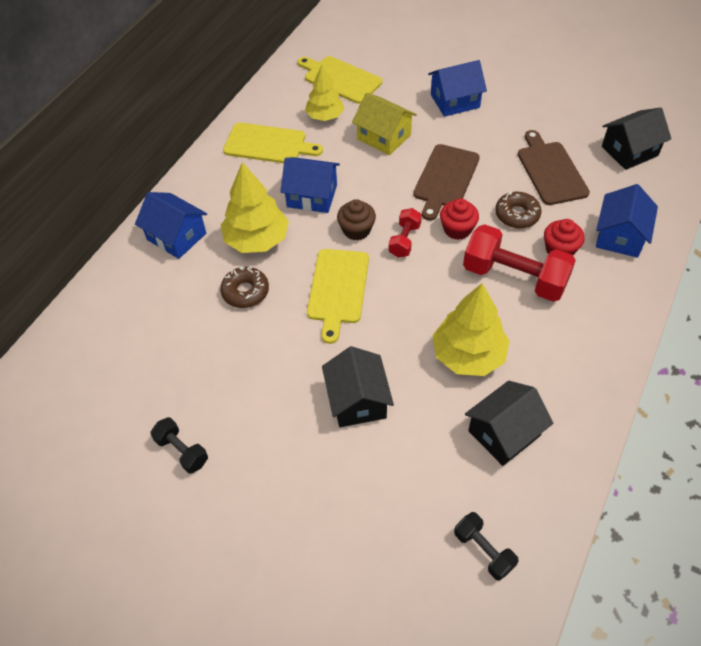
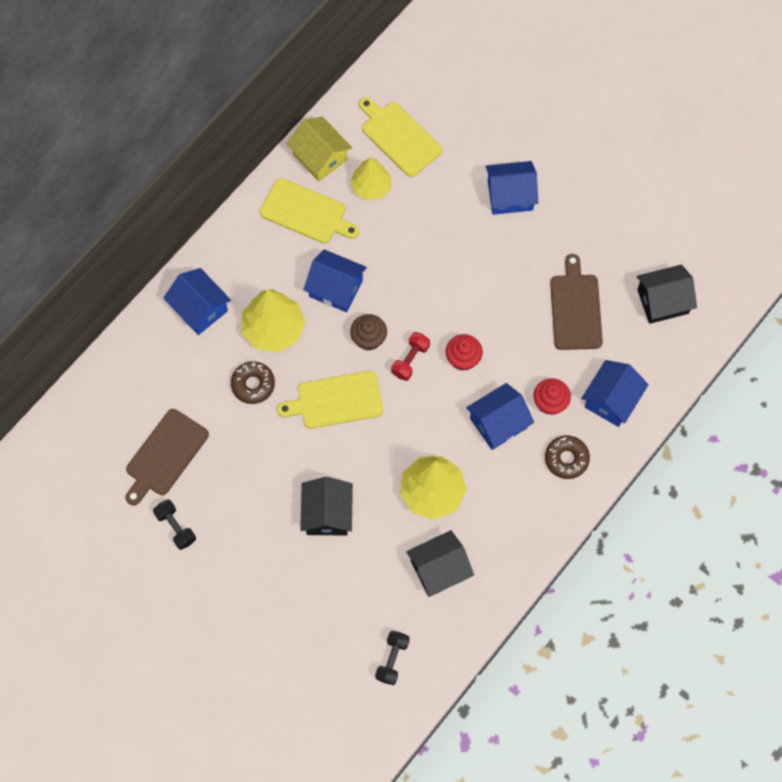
camera: 10 degrees right, 15 degrees up
yellow cutting board [307,249,369,344] -> yellow cutting board turned 60 degrees clockwise [277,371,383,429]
yellow house [352,93,417,155] -> yellow house moved to [287,117,352,182]
brown cutting board [413,144,480,221] -> brown cutting board moved to [126,409,209,505]
black dumbbell [454,512,519,581] -> black dumbbell turned 45 degrees clockwise [375,631,410,685]
red dumbbell [463,224,576,302] -> blue house [466,383,534,450]
brown donut [495,192,542,229] -> brown donut moved to [545,435,590,479]

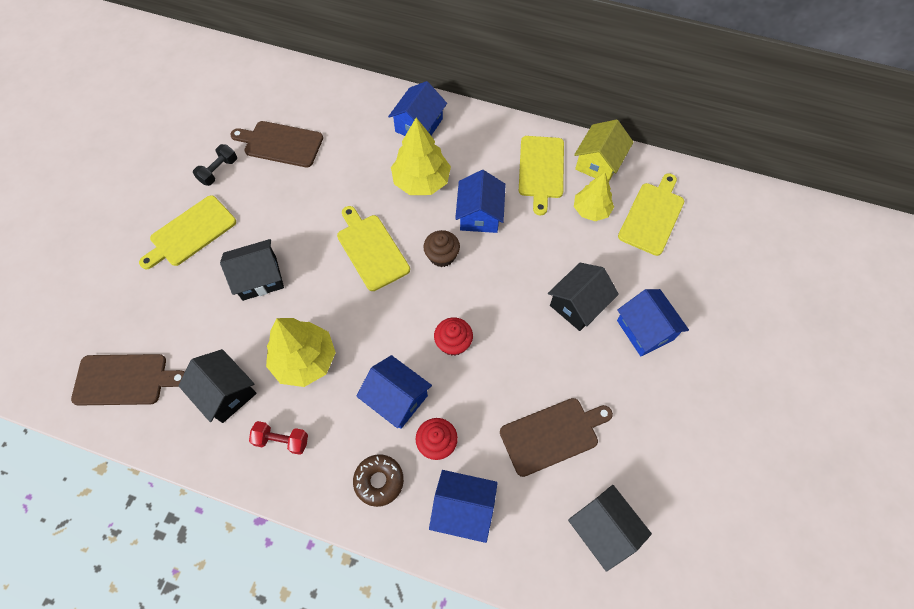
camera: 70 degrees right, 5 degrees down
brown donut [231,362,275,404] -> none
black dumbbell [375,631,410,685] -> brown cutting board [71,354,185,406]
red dumbbell [391,332,430,381] -> red dumbbell moved to [249,421,308,455]
none -> yellow cutting board [139,195,236,269]
none -> black house [548,263,619,331]

